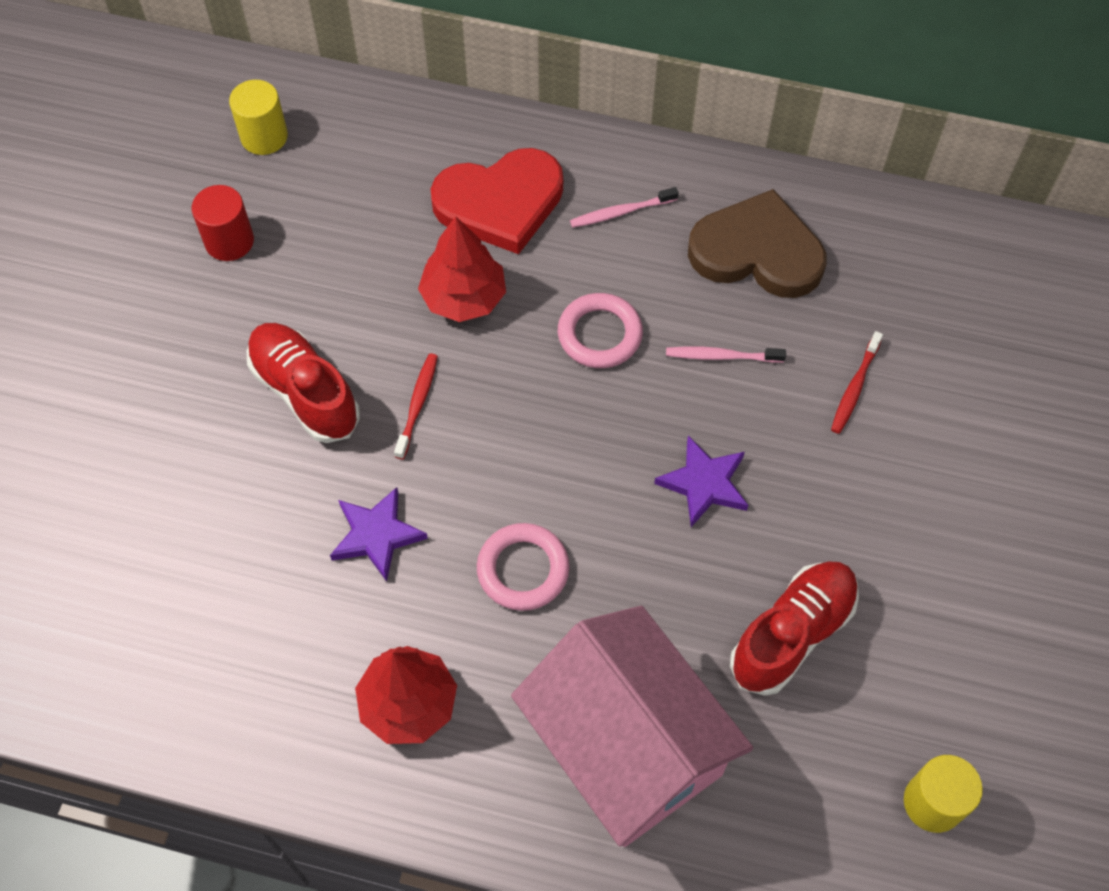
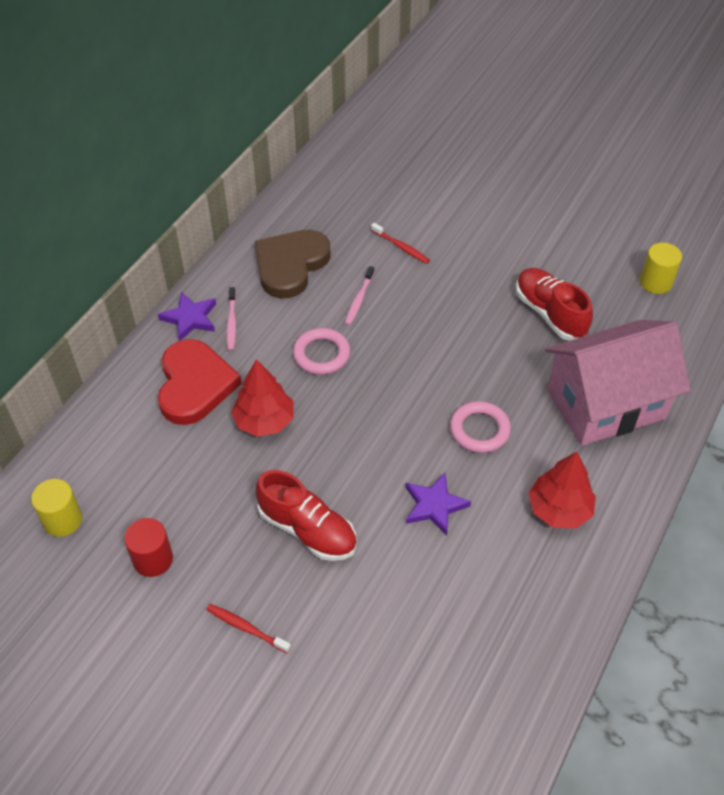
camera: 75 degrees left, 10 degrees down
red shoe [247,323,360,443] -> red shoe turned 120 degrees counterclockwise [256,470,357,561]
red toothbrush [394,354,438,459] -> red toothbrush moved to [207,604,291,653]
purple star [654,436,748,527] -> purple star moved to [158,292,216,341]

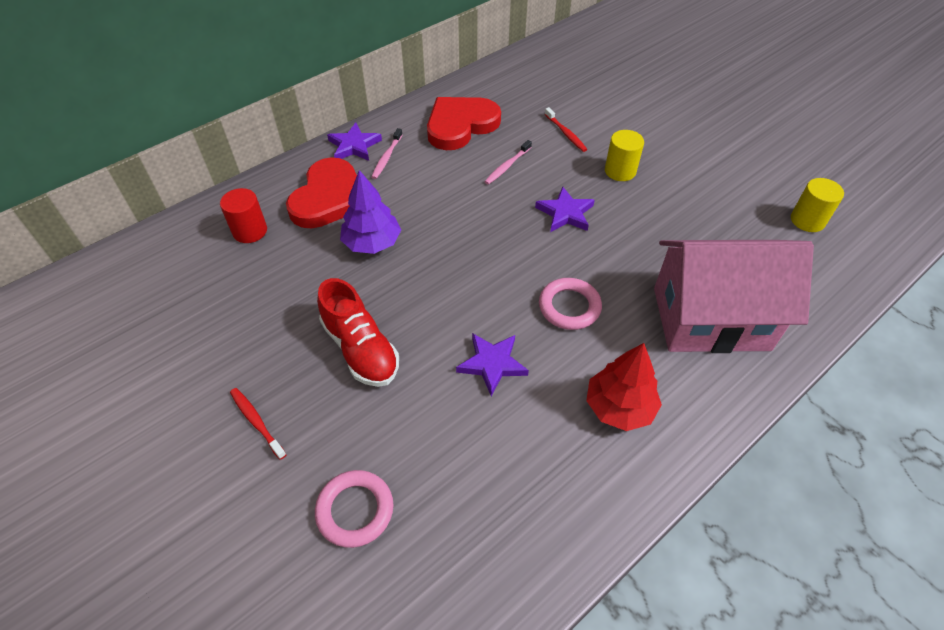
camera: 20 degrees right, 0 degrees up
yellow cylinder [31,479,82,537] -> yellow cylinder moved to [605,130,644,181]
red cylinder [124,518,173,577] -> red cylinder moved to [220,188,267,243]
red tree [231,359,294,437] -> purple tree [340,170,401,254]
brown heart [255,230,331,298] -> red heart [427,97,501,150]
pink ring [293,328,350,375] -> pink ring moved to [315,470,393,548]
red shoe [516,268,593,341] -> none
none -> purple star [535,186,595,232]

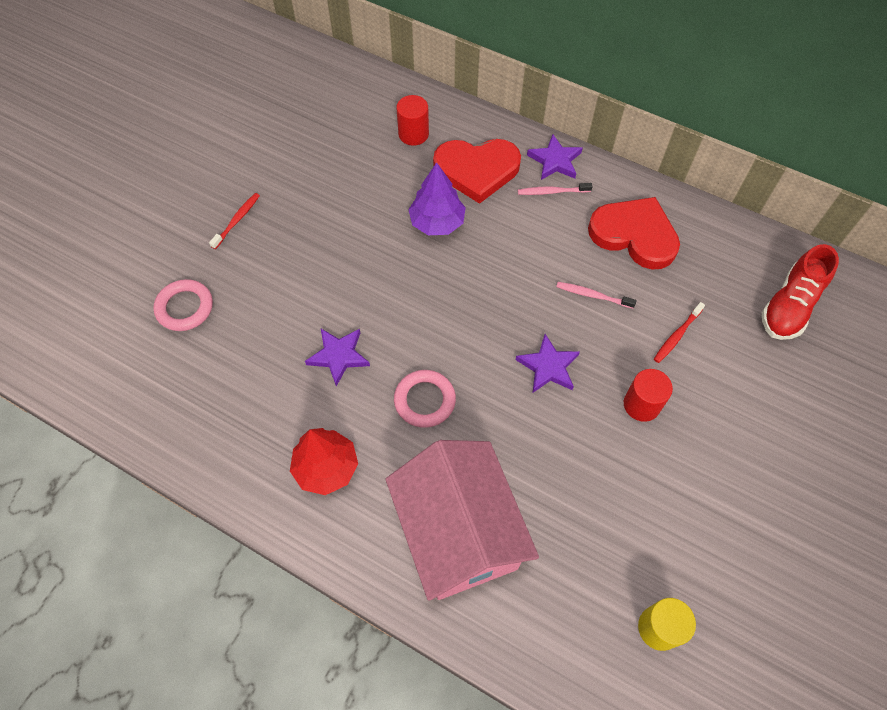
camera: 70 degrees right, 10 degrees up
red shoe [317,278,399,387] -> red shoe moved to [762,244,839,340]
yellow cylinder [605,130,644,181] -> red cylinder [624,369,673,422]

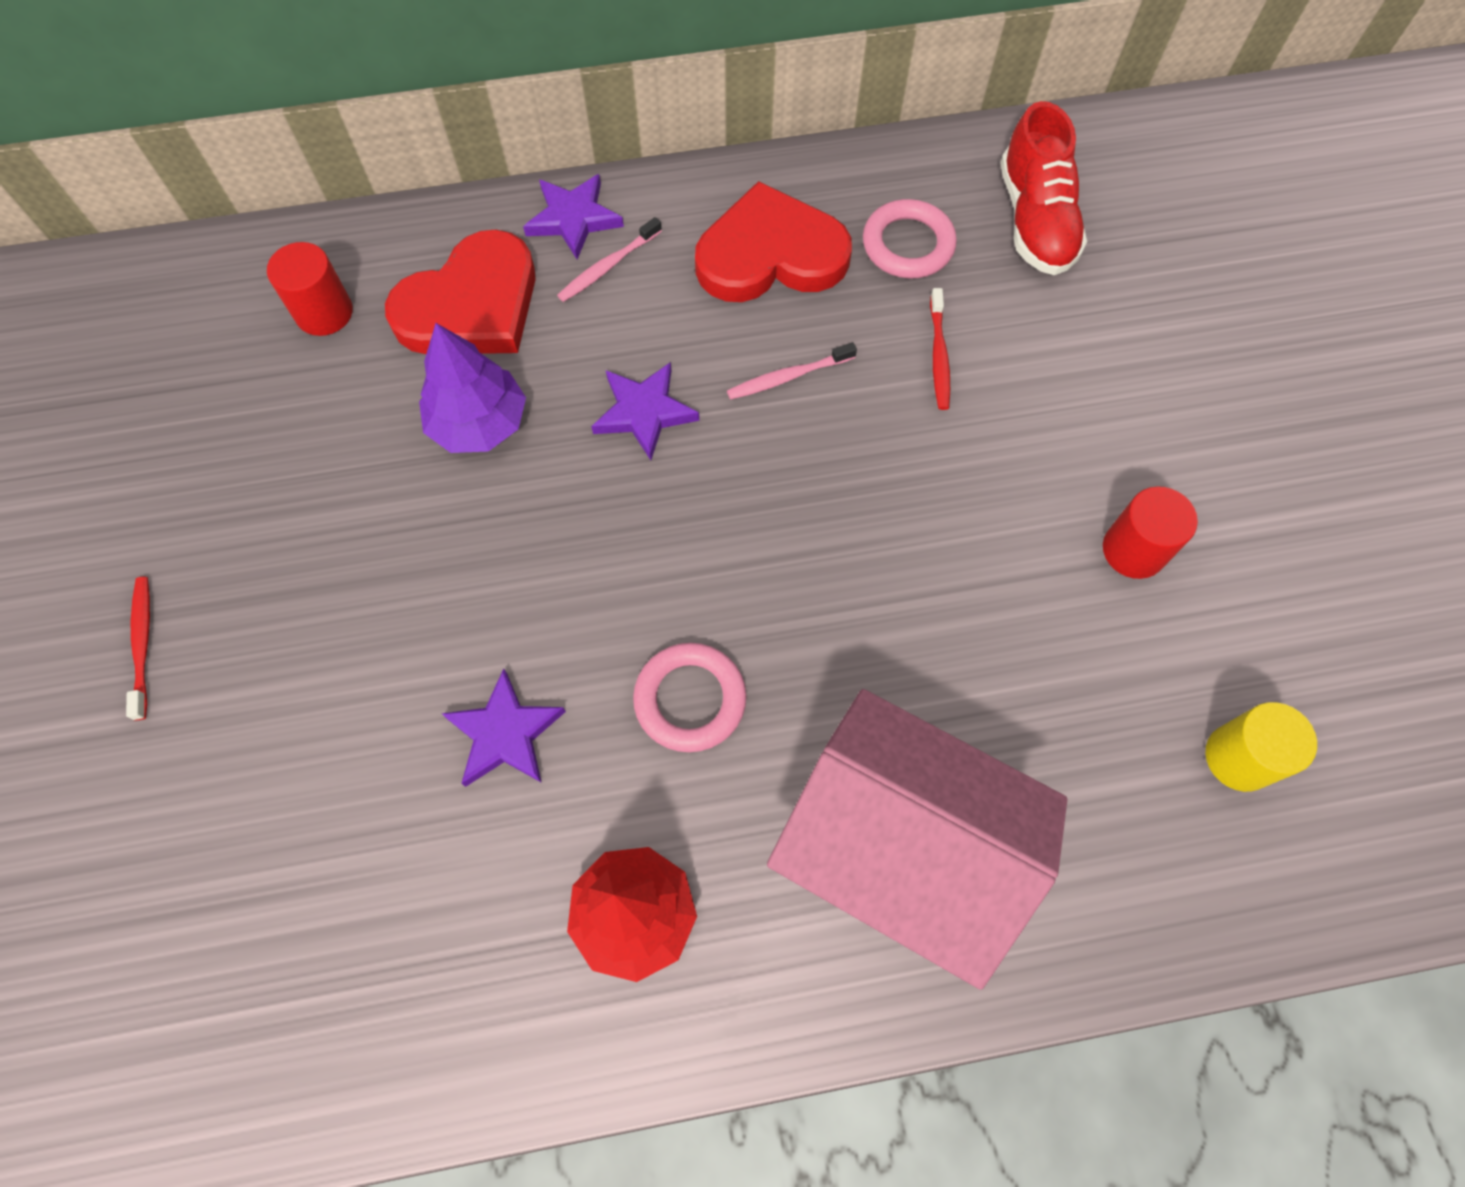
camera: 40 degrees left, 5 degrees up
pink ring [153,279,213,331] -> pink ring moved to [863,199,957,278]
purple star [516,334,580,393] -> purple star moved to [591,362,699,460]
red cylinder [624,369,673,422] -> red cylinder moved to [1103,486,1198,579]

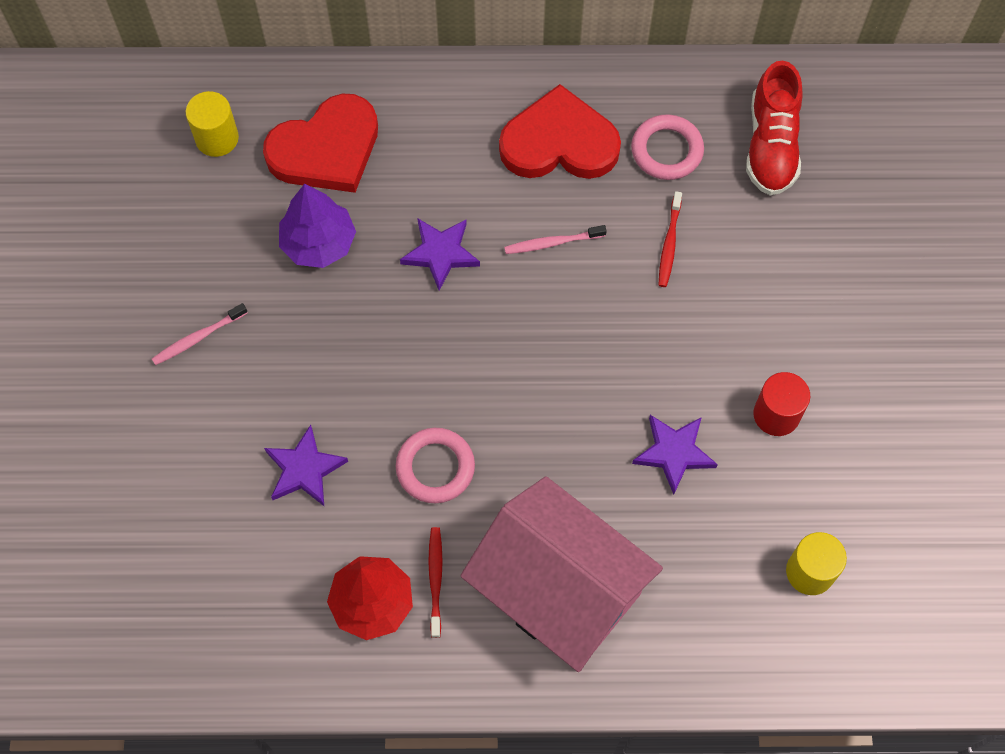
camera: 10 degrees right, 0 degrees up
red toothbrush [126,577,150,721] -> red toothbrush moved to [428,527,443,638]
red cylinder [267,242,353,336] -> yellow cylinder [185,91,239,157]
purple star [523,174,624,259] -> purple star moved to [632,415,718,495]
pink toothbrush [557,217,662,302] -> pink toothbrush moved to [152,303,247,365]

